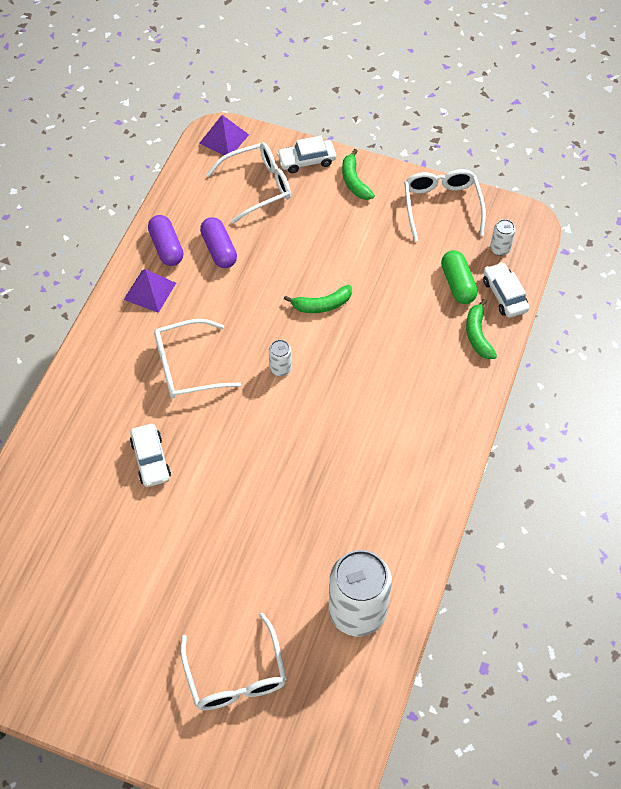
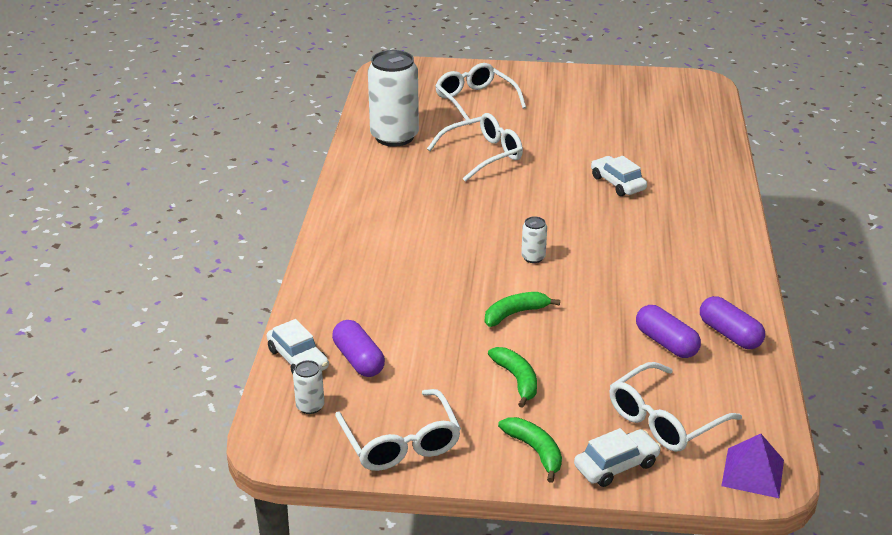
camera: 165 degrees right, 25 degrees down
purple pyramid [124,269,176,313] -> none
white glasses [154,319,241,398] -> white glasses moved to [427,113,523,182]
green capsule [441,250,478,304] -> purple capsule [332,320,385,377]
green banana [466,299,497,359] -> green banana moved to [488,347,537,408]

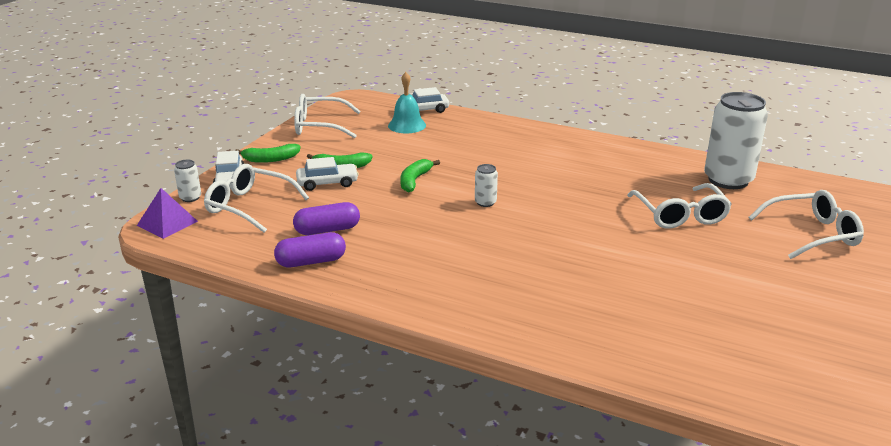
camera: 110 degrees right, 5 degrees down
white can [293,360,324,414] -> white can moved to [174,160,201,202]
purple capsule [332,320,385,377] -> turquoise bell [388,72,426,133]
green banana [485,292,560,327] -> green banana turned 150 degrees counterclockwise [400,159,440,192]
white car [591,156,647,196] -> white car moved to [296,157,359,191]
white glasses [610,362,742,452] -> white glasses turned 45 degrees counterclockwise [204,164,309,233]

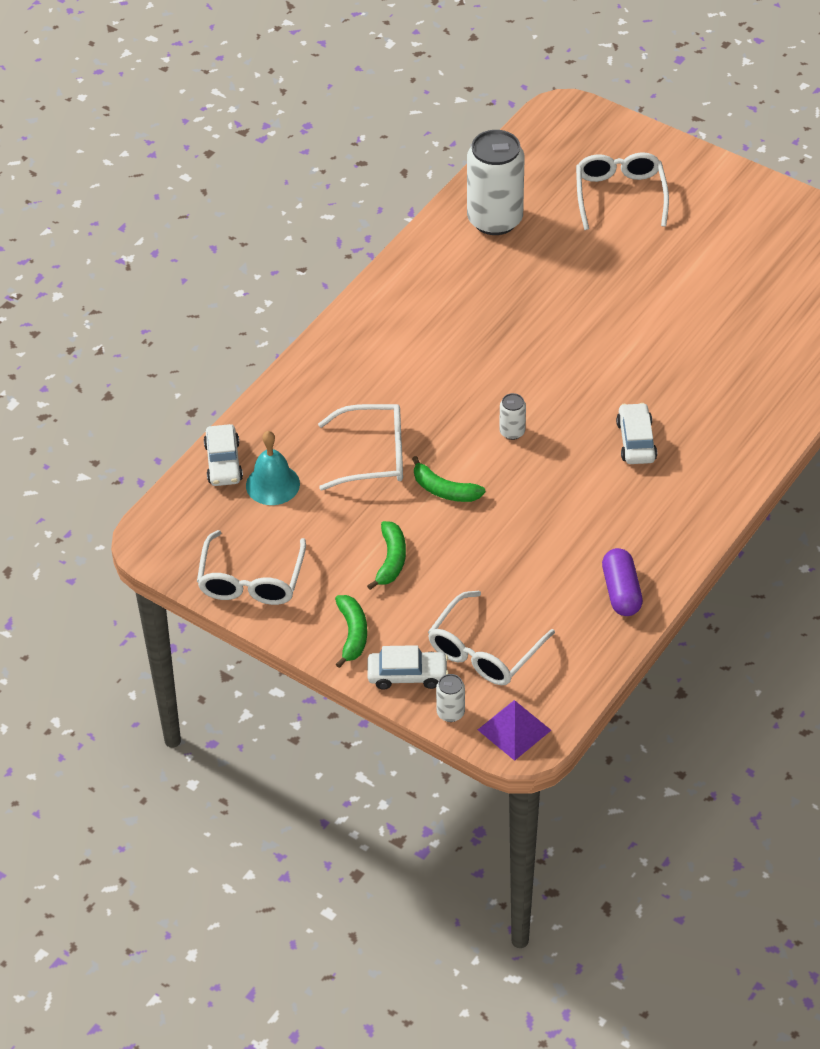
camera: 80 degrees left, 20 degrees up
purple capsule [293,202,360,235] -> none
white car [296,157,359,191] -> white car moved to [616,403,657,464]
white glasses [627,183,732,229] -> white glasses moved to [318,404,403,490]

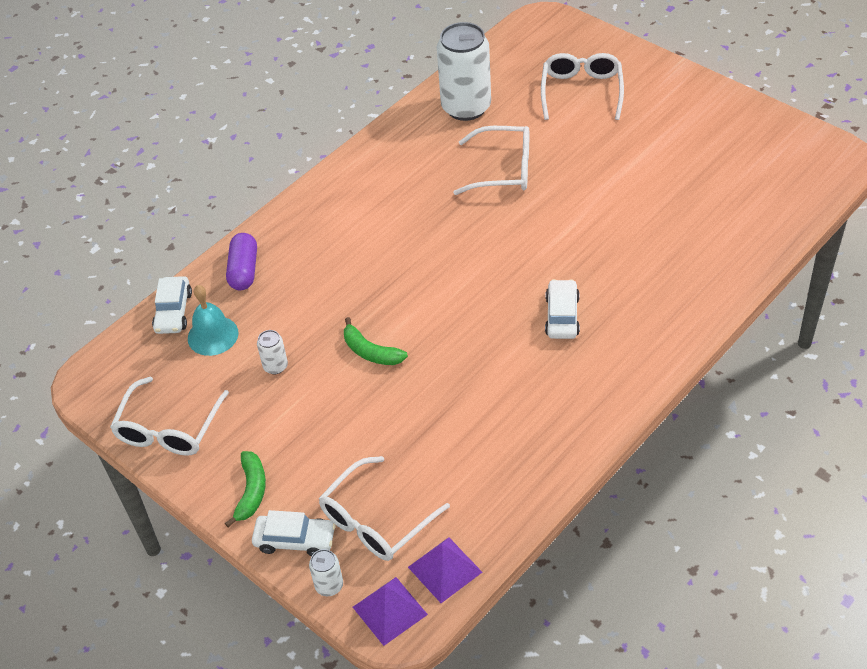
camera: 10 degrees right, 0 degrees up
white glasses [318,404,403,490] -> white glasses moved to [453,126,529,195]
green banana [367,521,406,590] -> none
white can [499,393,526,440] -> white can moved to [257,330,288,374]
purple capsule [602,548,643,616] -> purple capsule moved to [226,233,257,290]
none -> purple pyramid [408,537,482,603]

